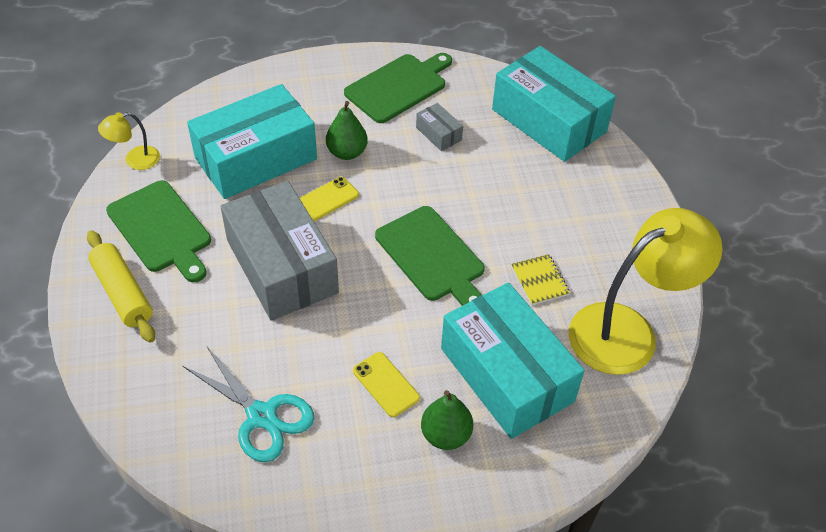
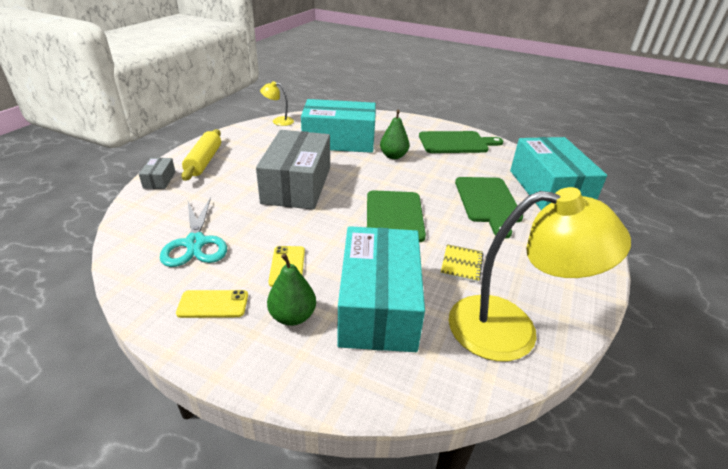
camera: 35 degrees right, 15 degrees down
green cutting board [106,180,211,282] -> green cutting board moved to [455,177,523,239]
yellow phone [300,177,359,221] -> yellow phone moved to [176,290,248,318]
grey box [416,103,463,151] -> grey box moved to [139,158,175,189]

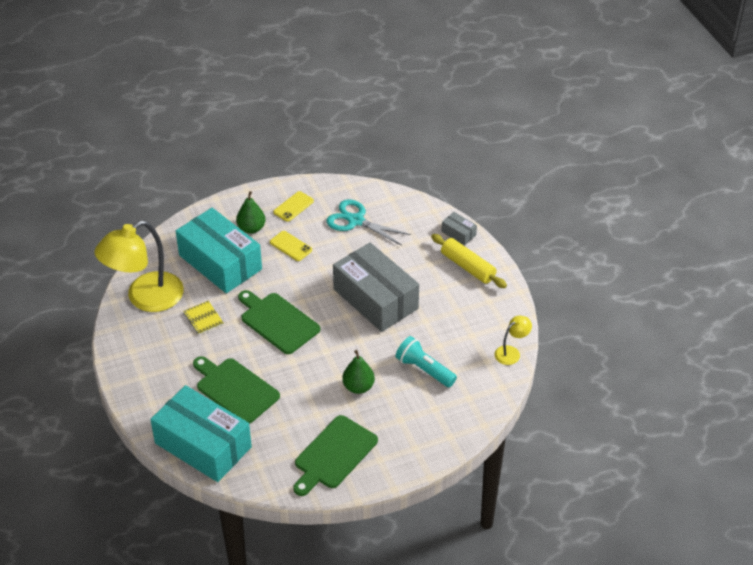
camera: 135 degrees right, 10 degrees up
turquoise box [301,99,376,153] -> turquoise flashlight [396,336,457,387]

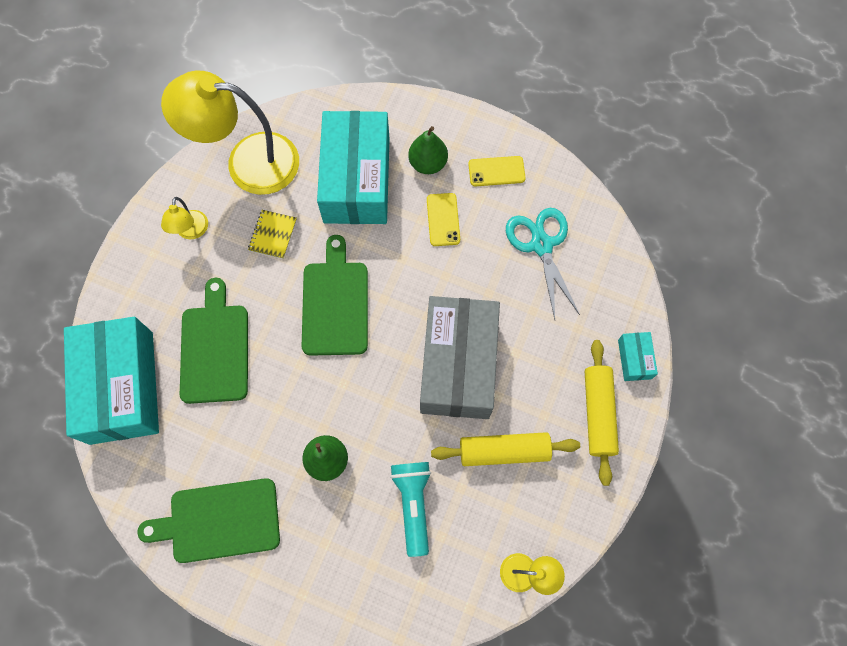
camera: 45 degrees right, 25 degrees up
grey box [441,212,477,245] -> turquoise box [618,332,658,381]
none -> yellow lamp [161,197,208,240]
none -> yellow rolling pin [431,432,580,466]

